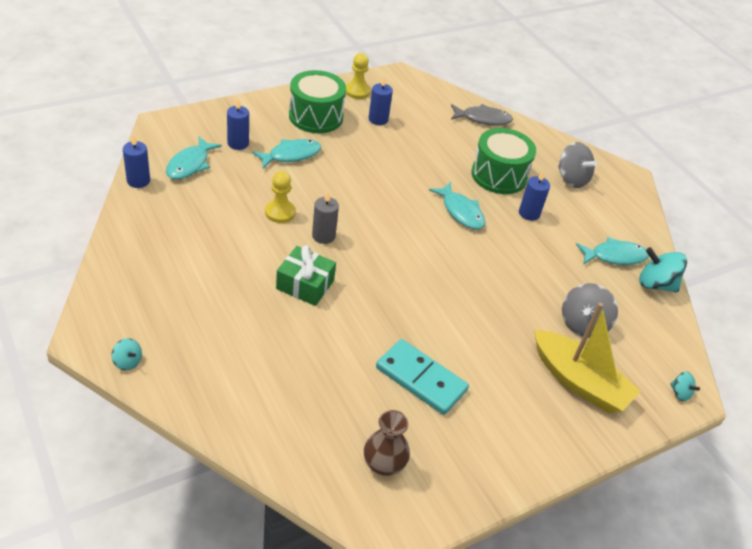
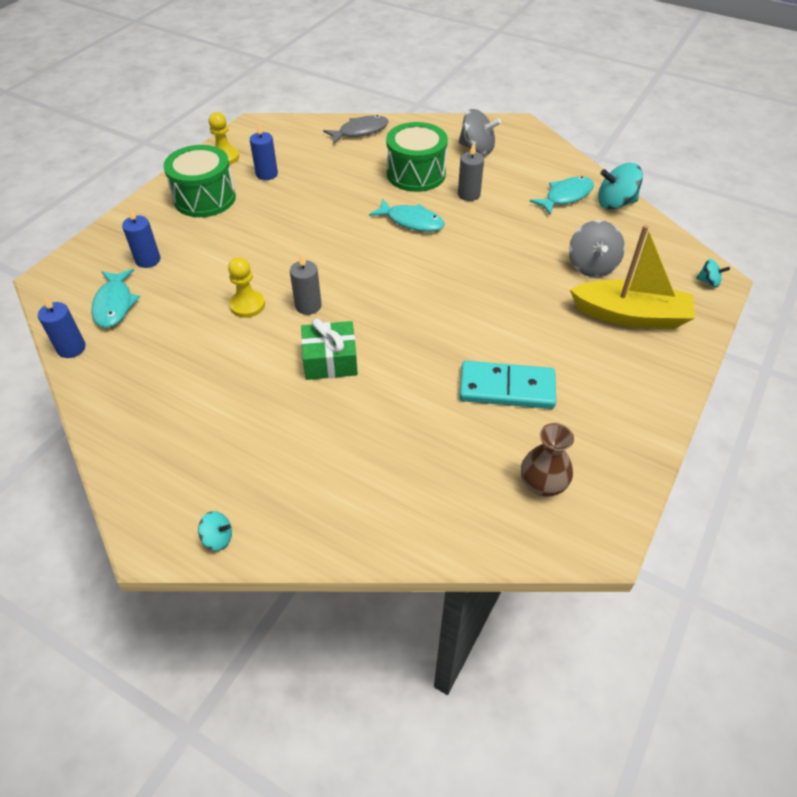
camera: 25 degrees left, 5 degrees up
turquoise fish [252,139,321,169] -> none
blue candle [519,170,550,221] -> grey candle [458,143,484,201]

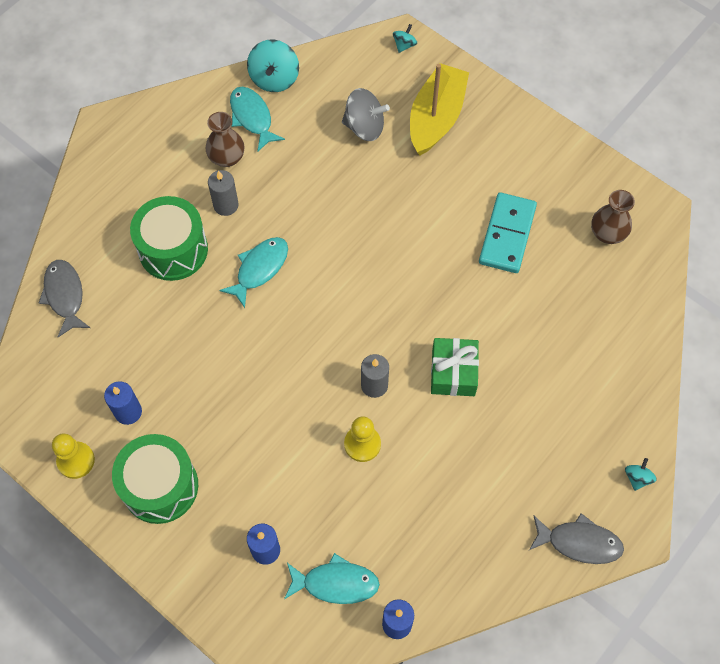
camera: 80 degrees left, 15 degrees up
grey spinning top [458,109,501,155] -> none
none -> brown vase [205,112,245,167]
none -> grey fish [529,513,624,564]

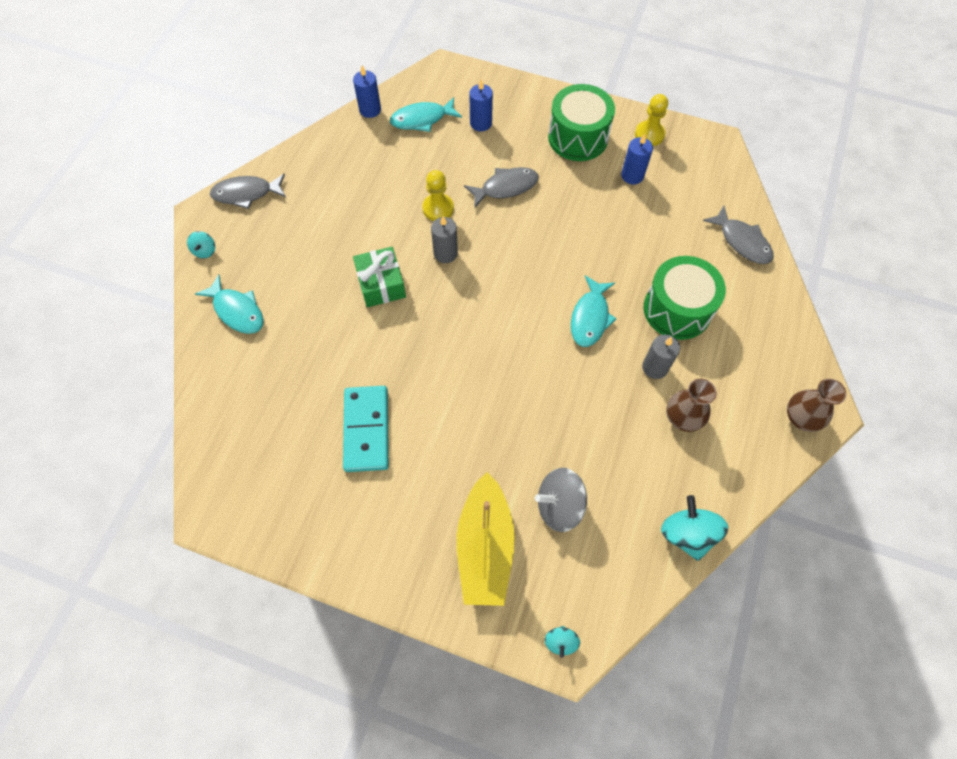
camera: 160 degrees right, 0 degrees up
turquoise fish [230,87,285,151] -> turquoise fish moved to [195,274,264,334]
brown vase [591,190,635,244] -> brown vase moved to [787,379,846,432]
none -> grey fish [464,167,539,208]

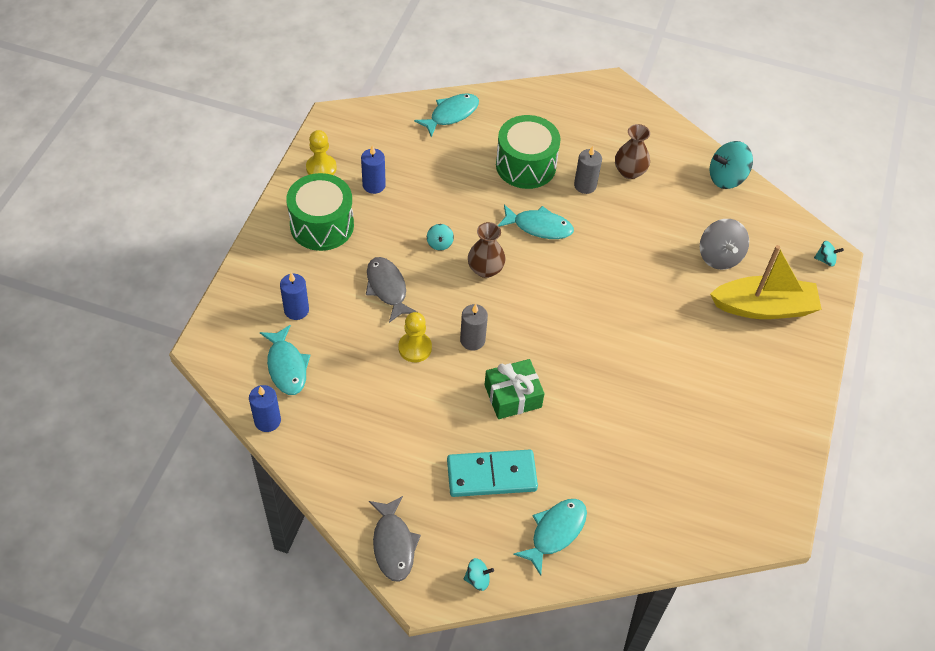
camera: 95 degrees left, 10 degrees down
turquoise domino [343,386,389,472] -> turquoise domino moved to [447,450,538,497]
grey fish [703,206,774,264] -> turquoise fish [414,93,479,137]
brown vase [787,379,846,432] -> brown vase moved to [468,222,506,278]
none -> turquoise spinning top [427,224,454,251]

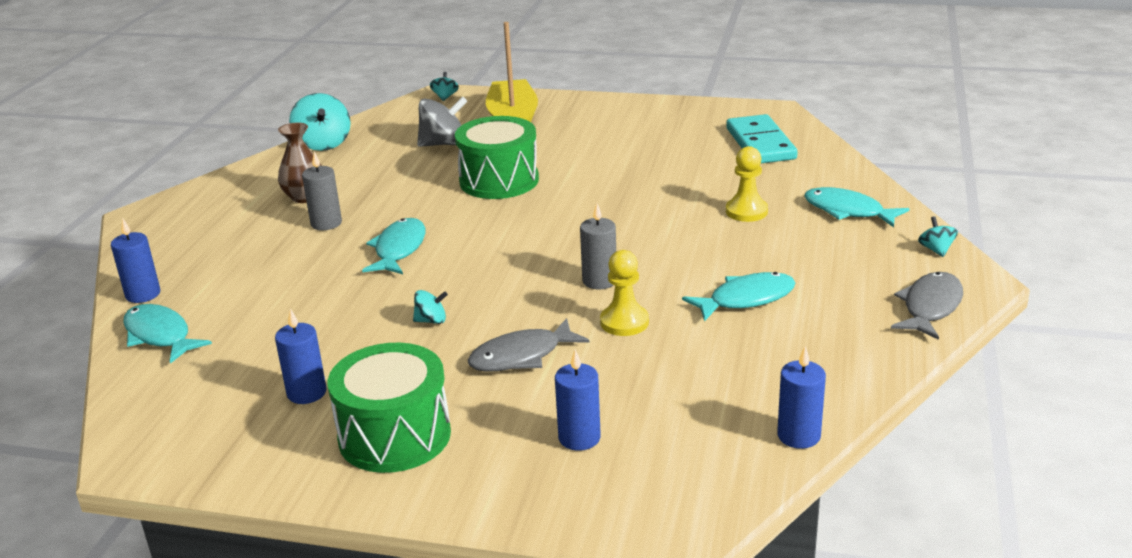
camera: 90 degrees left, 25 degrees down
turquoise fish [260,325,311,395] -> turquoise fish moved to [682,272,795,321]
yellow pawn [306,130,337,175] -> yellow pawn moved to [726,146,768,222]
grey fish [369,496,421,582] -> grey fish turned 45 degrees counterclockwise [891,272,963,340]
turquoise domino [447,450,538,497] -> turquoise domino moved to [726,114,798,163]
brown vase [468,222,506,278] -> none
green gift [484,359,545,419] -> none
green drum [496,115,560,189] -> green drum moved to [455,116,539,199]
none -> blue candle [111,218,160,303]

